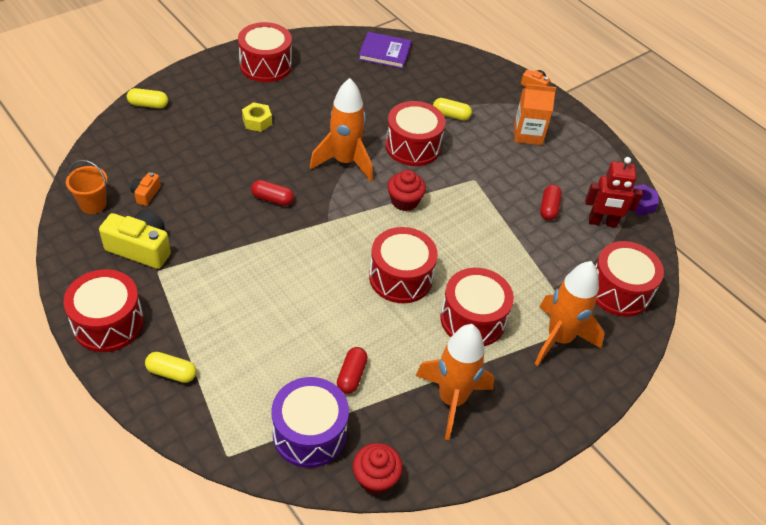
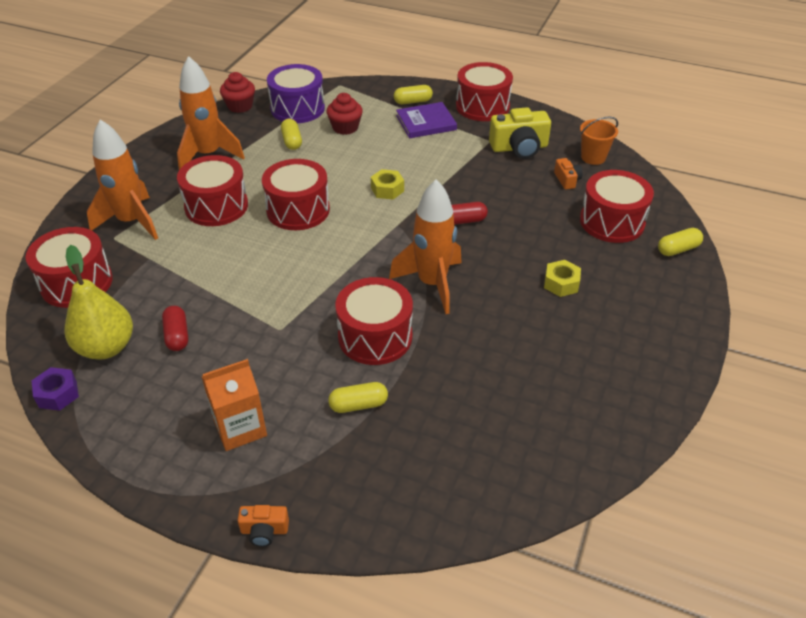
camera: 155 degrees right, 5 degrees down
red drum [238,22,292,82] -> red drum moved to [580,170,654,243]
red capsule [337,347,368,394] -> yellow capsule [281,119,302,150]
purple book [358,32,411,69] -> purple book moved to [396,102,457,138]
red cupcake [387,170,426,211] -> red cupcake moved to [326,93,363,135]
red robot [585,157,643,228] -> yellow pear [64,245,133,360]
none -> yellow nut [371,169,404,199]

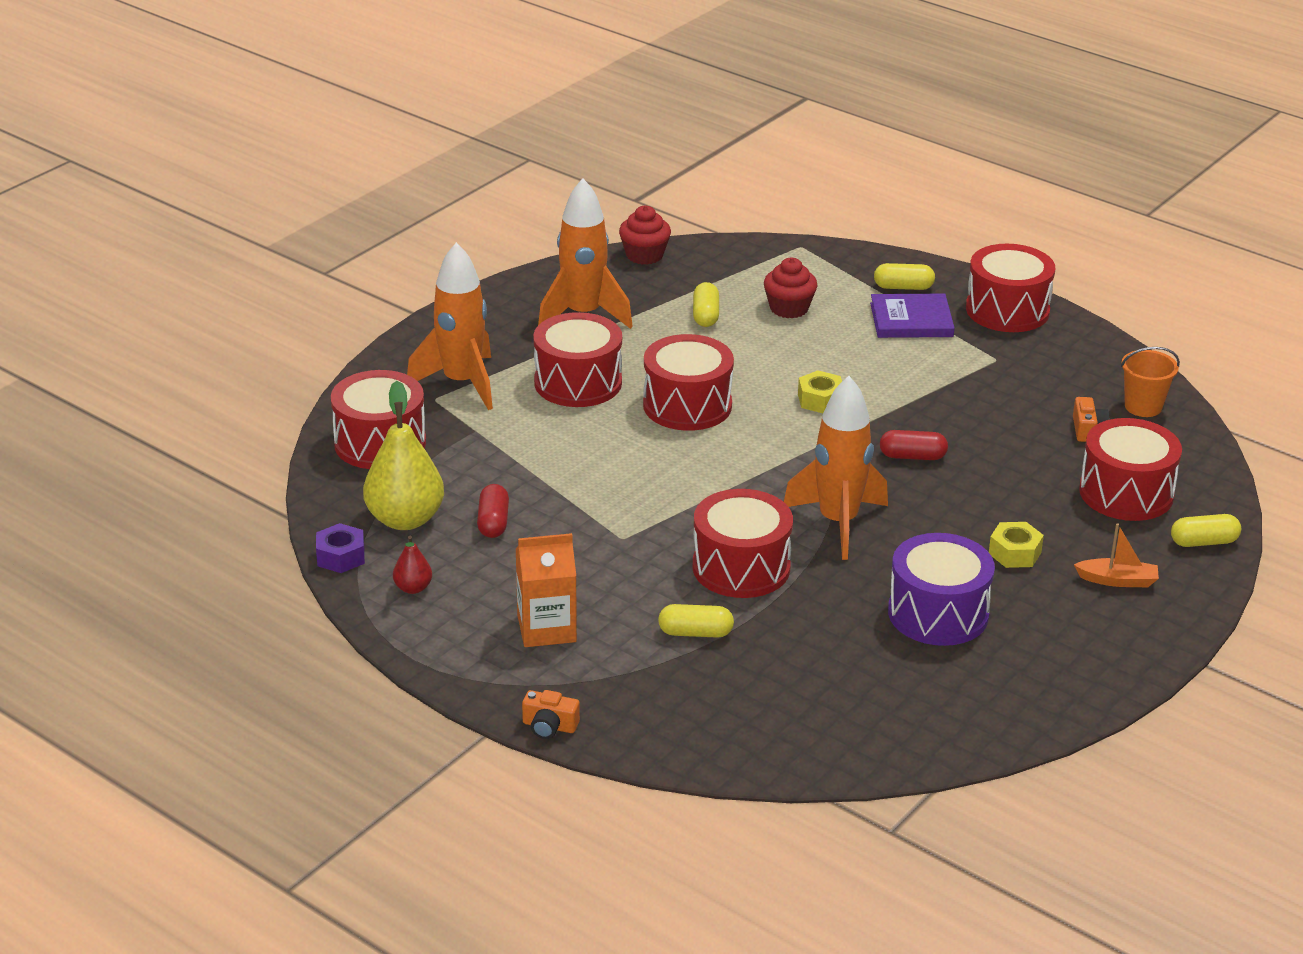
camera: 15 degrees right, 10 degrees down
purple drum [267,64,325,123] -> purple drum moved to [888,533,995,646]
yellow camera [489,107,551,159] -> none
none -> red pear [393,535,432,594]
none -> orange boat [1074,523,1159,587]

